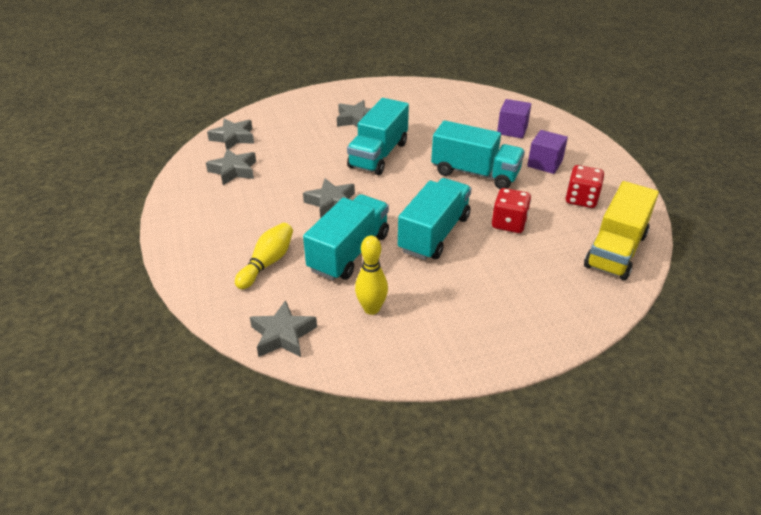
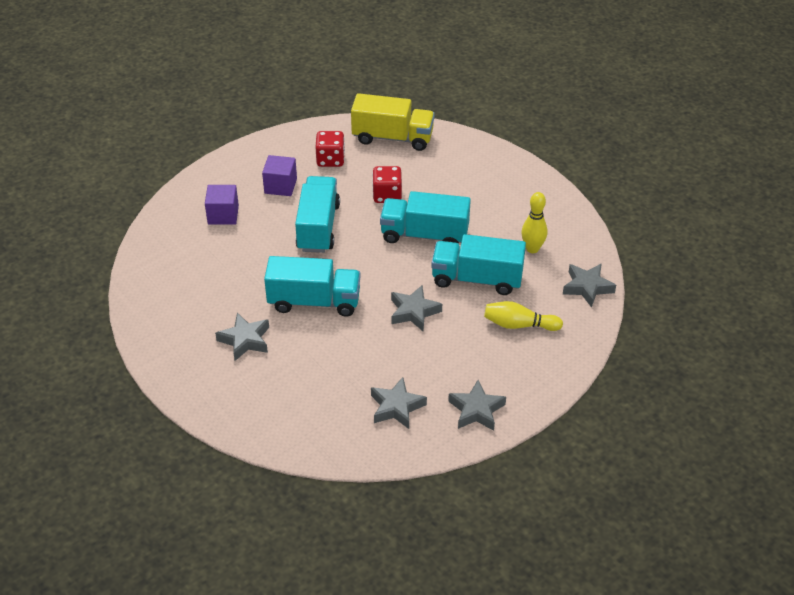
camera: 110 degrees left, 5 degrees up
grey star [207,118,254,150] -> grey star moved to [448,380,506,431]

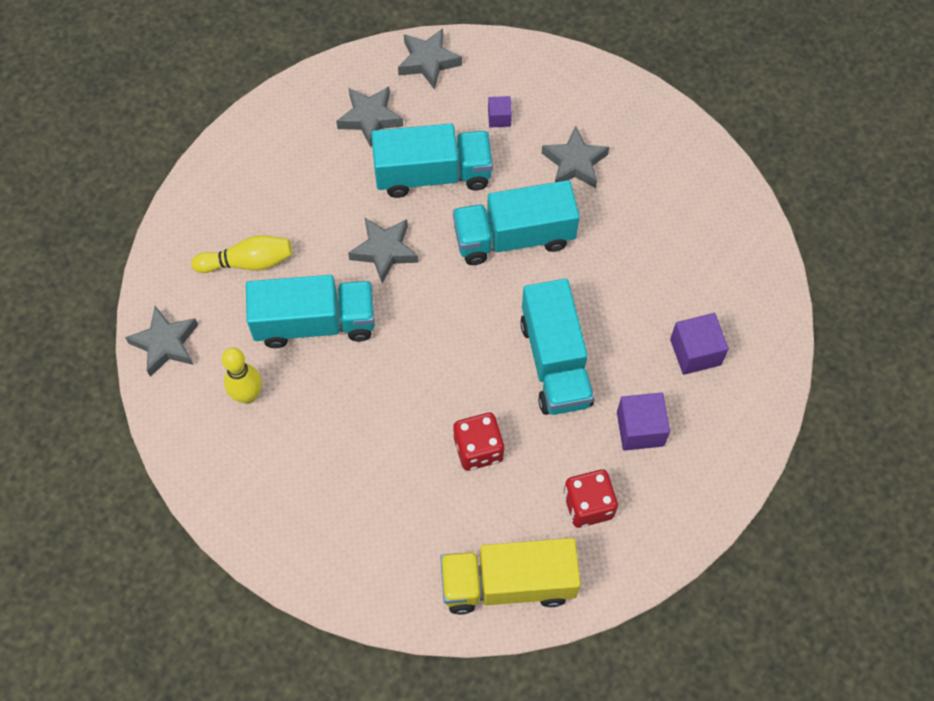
camera: 165 degrees right, 20 degrees up
turquoise truck [380,191,471,244] -> turquoise truck moved to [371,124,493,198]
grey star [448,380,506,431] -> grey star moved to [398,28,462,90]
none -> purple cube [488,96,512,127]

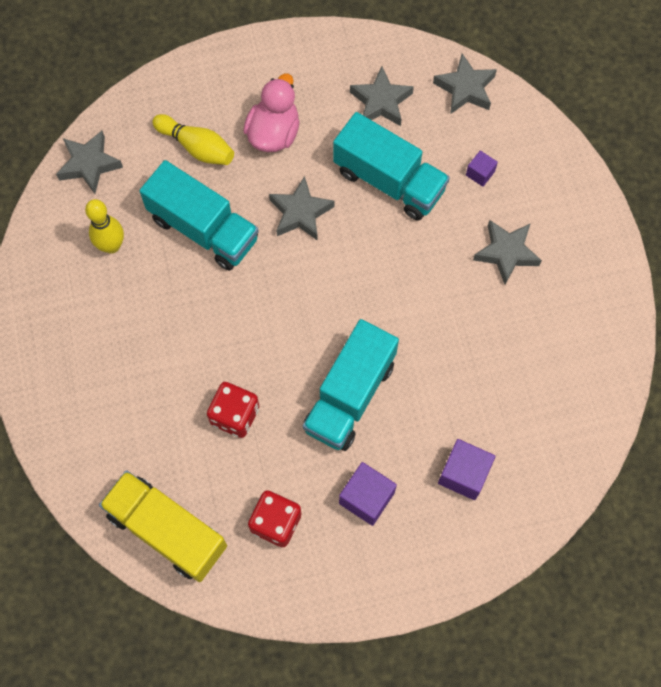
camera: 40 degrees right, 5 degrees up
turquoise truck [453,180,580,265] -> none
none -> pink duck [243,74,300,152]

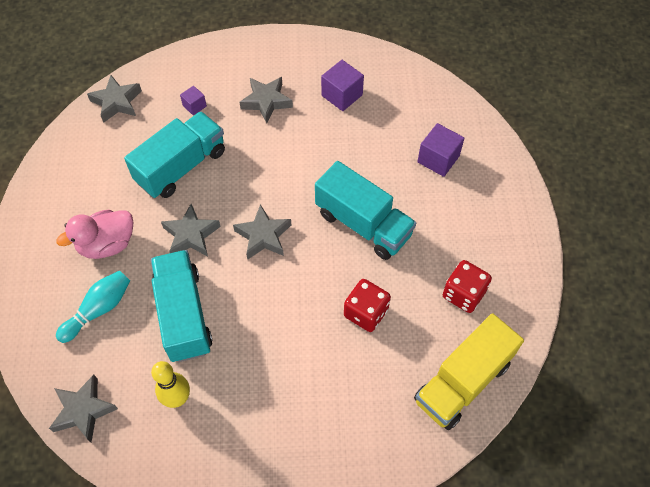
camera: 80 degrees left, 10 degrees down
turquoise truck [140,160,259,271] -> turquoise truck turned 60 degrees counterclockwise [151,250,213,362]
yellow bowling pin [152,114,234,165] -> turquoise bowling pin [56,270,130,343]
pink duck [243,74,300,152] -> pink duck turned 60 degrees counterclockwise [56,210,133,259]
purple cube [339,462,397,526] -> purple cube moved to [321,60,364,111]
grey star [350,67,414,126] -> grey star moved to [233,204,291,260]

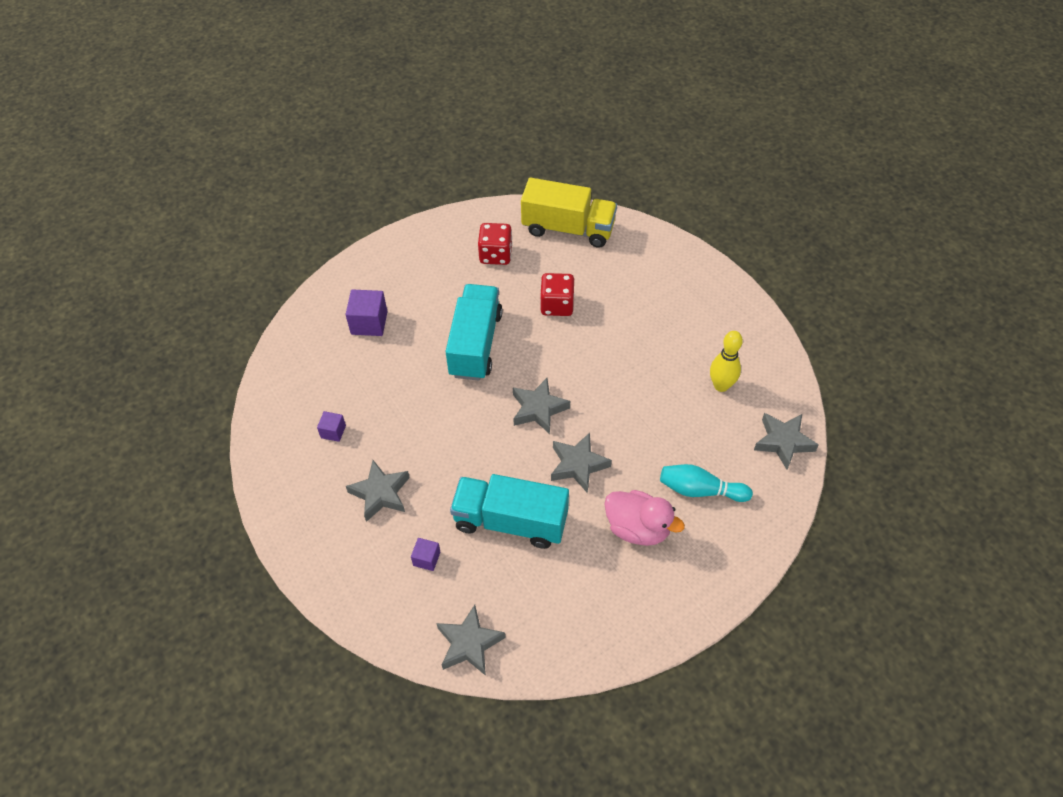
camera: 120 degrees left, 5 degrees down
turquoise truck [151,250,213,362] -> none
purple cube [321,60,364,111] -> purple cube [317,411,346,442], size x0.58

